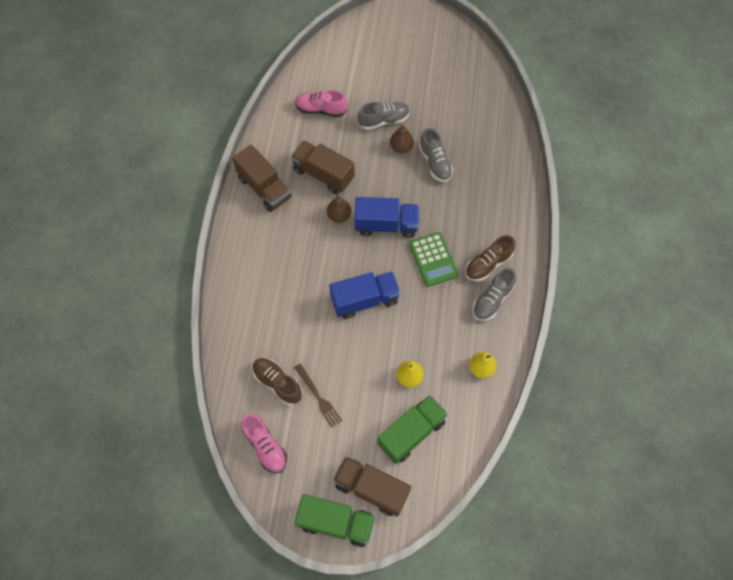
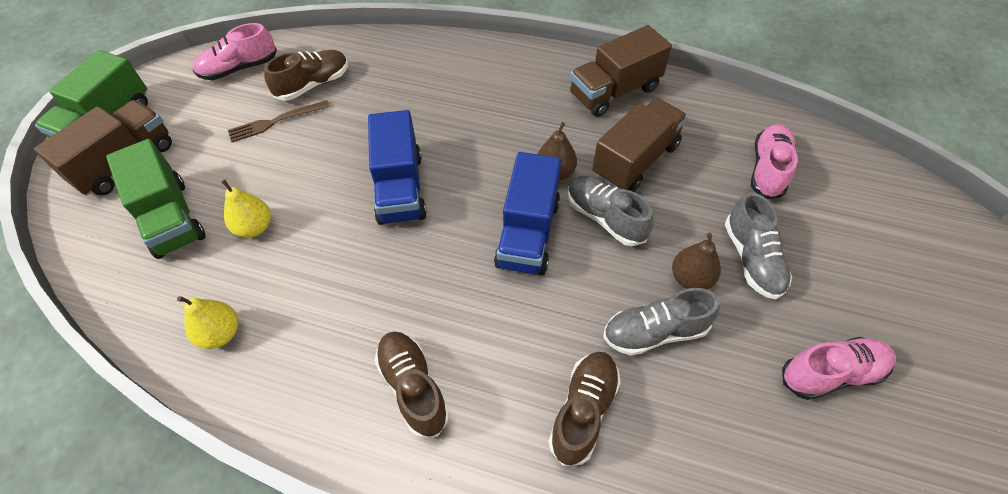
camera: 100 degrees right, 10 degrees down
green calculator [409,232,459,287] -> none
grey shoe [472,268,516,321] -> grey shoe moved to [568,176,654,246]
none -> brown shoe [548,352,621,466]
none -> pink shoe [782,337,896,400]

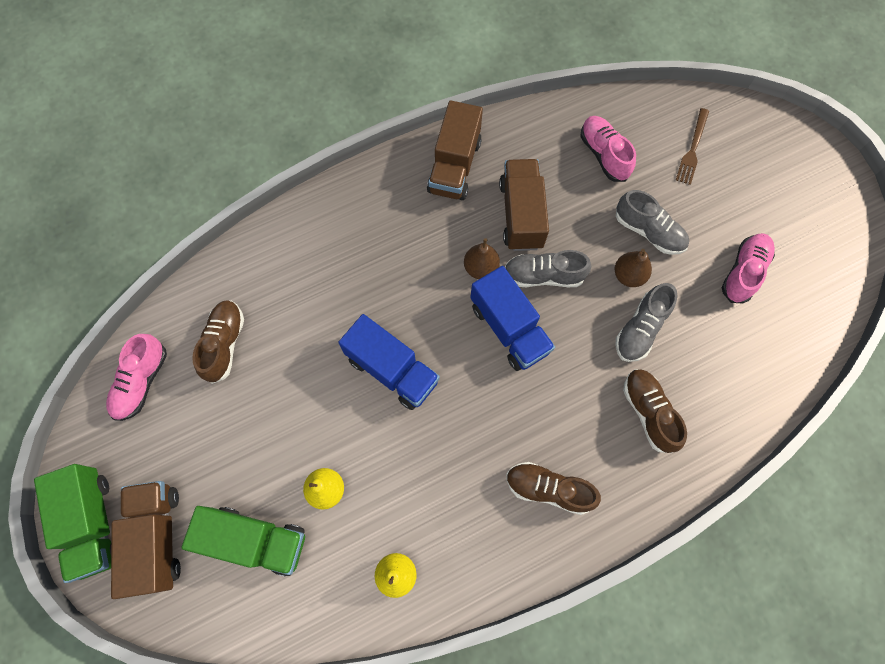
camera: 45 degrees left, 15 degrees up
brown fork [228,100,330,142] -> brown fork moved to [676,108,709,185]

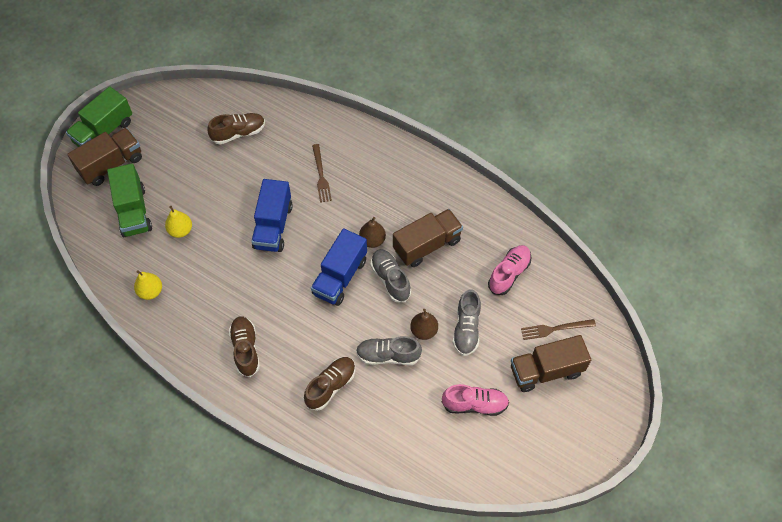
camera: 60 degrees right, 10 degrees down
pink shoe [106,334,167,421] -> none
brown truck [427,101,483,200] -> brown truck moved to [511,335,591,392]
none -> brown fork [312,144,332,203]

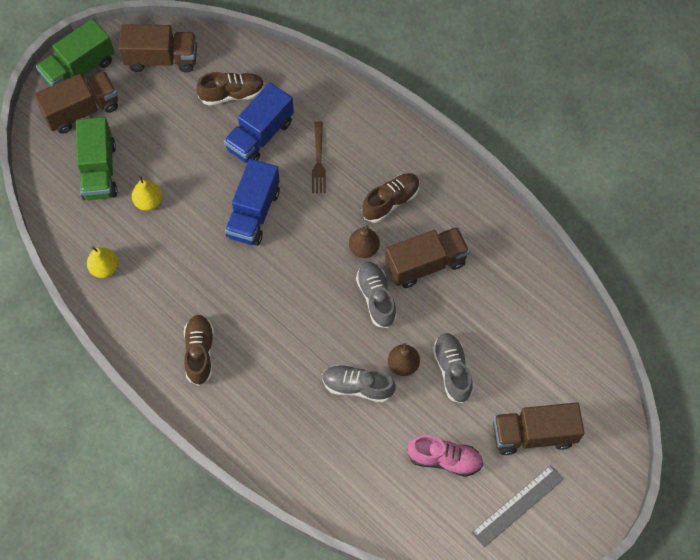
camera: 10 degrees right, 5 degrees up
brown shoe [304,357,355,411] -> brown shoe moved to [362,173,420,223]
blue truck [311,228,367,306] -> blue truck moved to [224,83,294,163]
grey shoe [453,289,481,356] -> grey shoe turned 150 degrees clockwise [433,333,473,403]
pink shoe [488,245,532,295] -> none
brown fork [521,319,596,340] -> none
none -> brown truck [119,25,197,72]
none -> grey ruler [471,465,564,547]

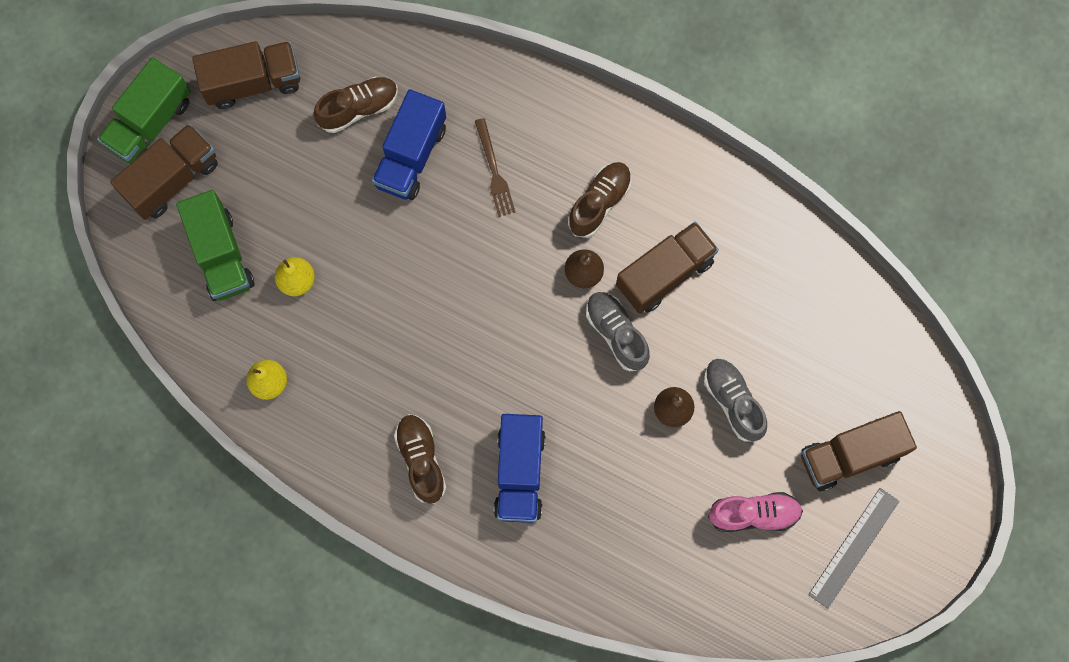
camera: 15 degrees left, 10 degrees up
blue truck [225,159,280,246] -> blue truck moved to [494,414,546,523]
grey shoe [322,364,396,403] -> none

